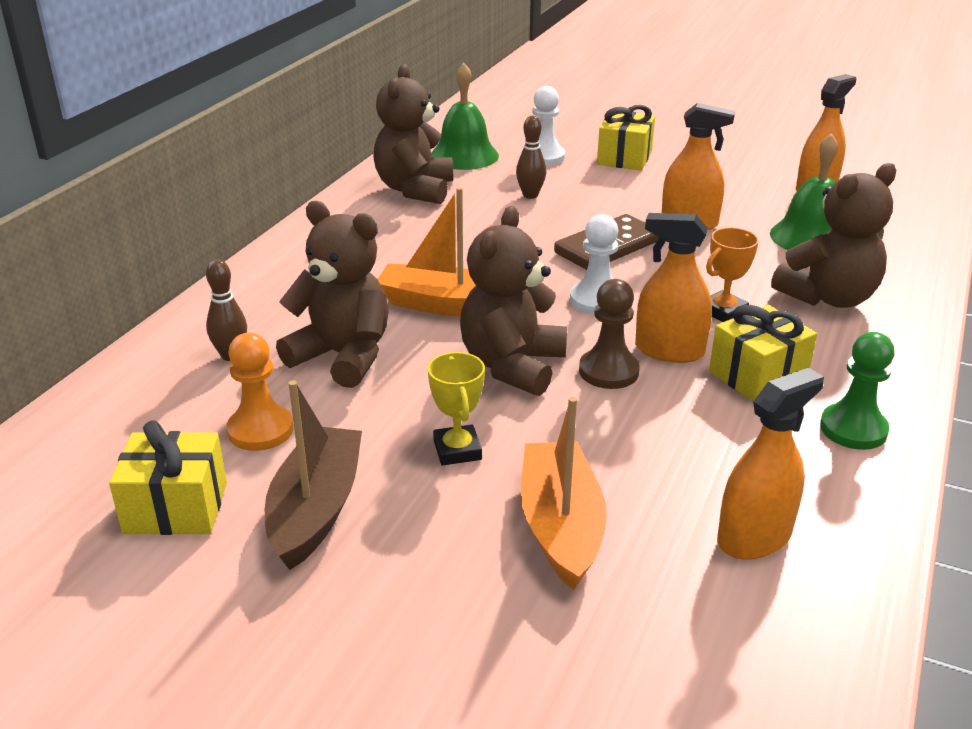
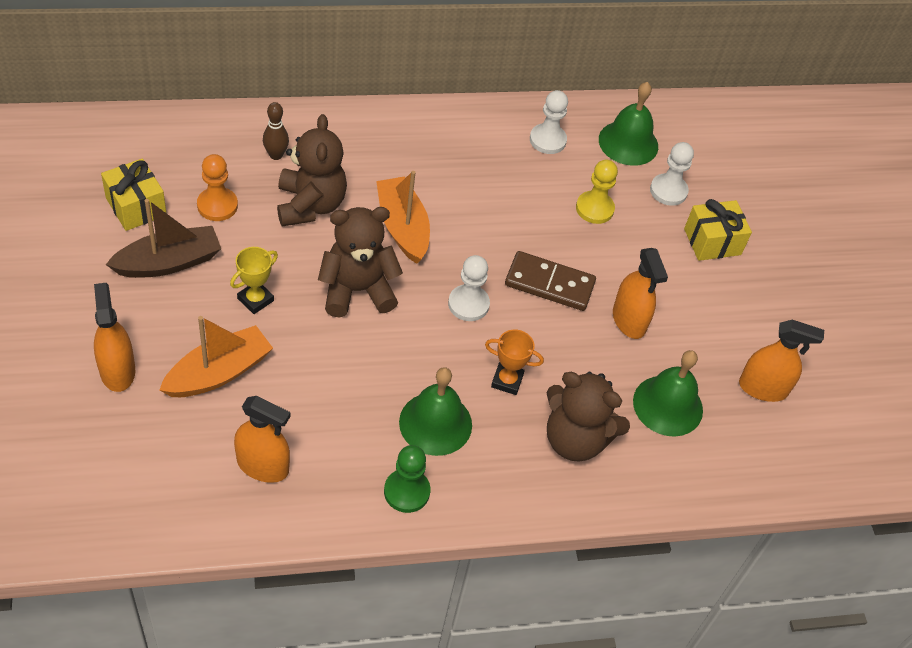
camera: 50 degrees right, 20 degrees up
brown teddy bear [373,64,454,204] -> white pawn [530,90,568,154]
brown bowling pin [516,116,546,199] -> yellow pawn [576,160,618,224]
brown pawn [579,279,640,389] -> none
orange spray bottle [635,213,712,363] -> orange spray bottle moved to [94,283,135,392]
yellow gift [709,305,817,401] -> green bell [399,367,472,456]

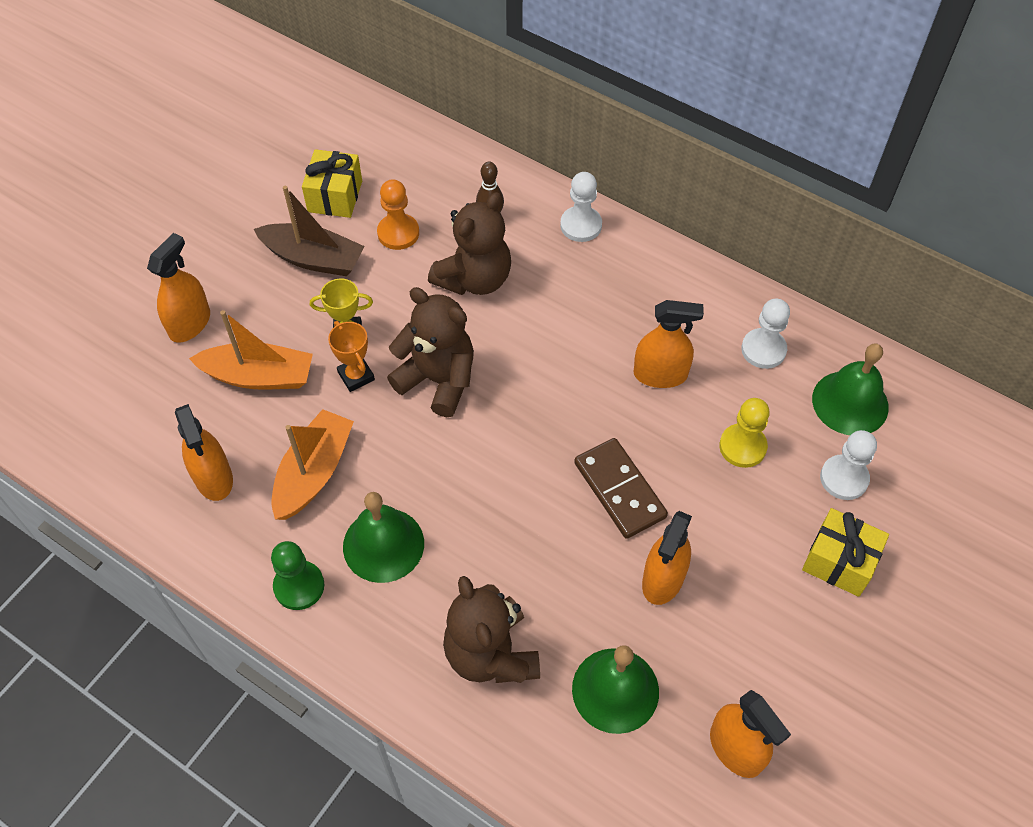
camera: 50 degrees right, 5 degrees up
orange boat [376,171,430,264] -> orange boat moved to [271,409,354,520]
white pawn [448,255,490,321] -> white pawn moved to [560,172,602,242]
orange trophy [485,329,544,395] -> orange trophy moved to [328,321,375,392]
none -> orange spray bottle [634,300,704,388]

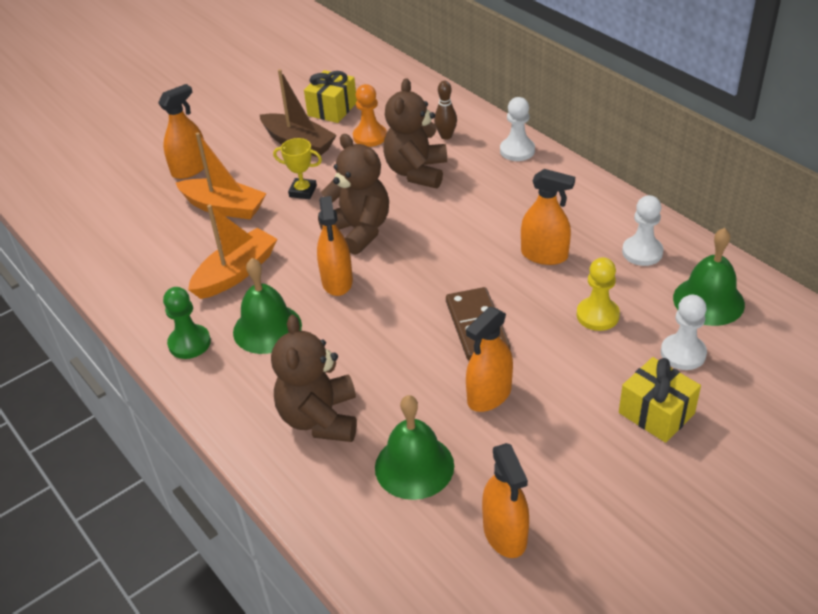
camera: 20 degrees right, 15 degrees down
orange spray bottle [175,404,233,501] -> orange spray bottle moved to [317,196,353,296]
orange trophy [328,321,375,392] -> none
brown teddy bear [428,192,511,295] -> brown teddy bear turned 135 degrees clockwise [383,78,447,188]

